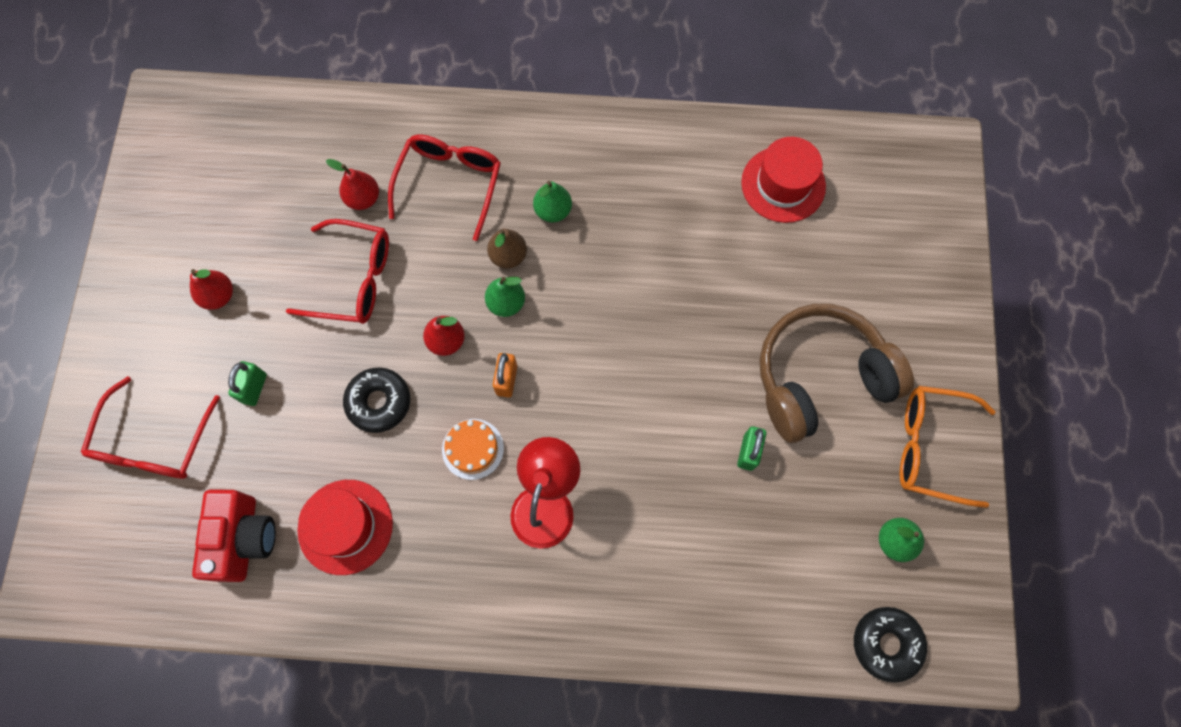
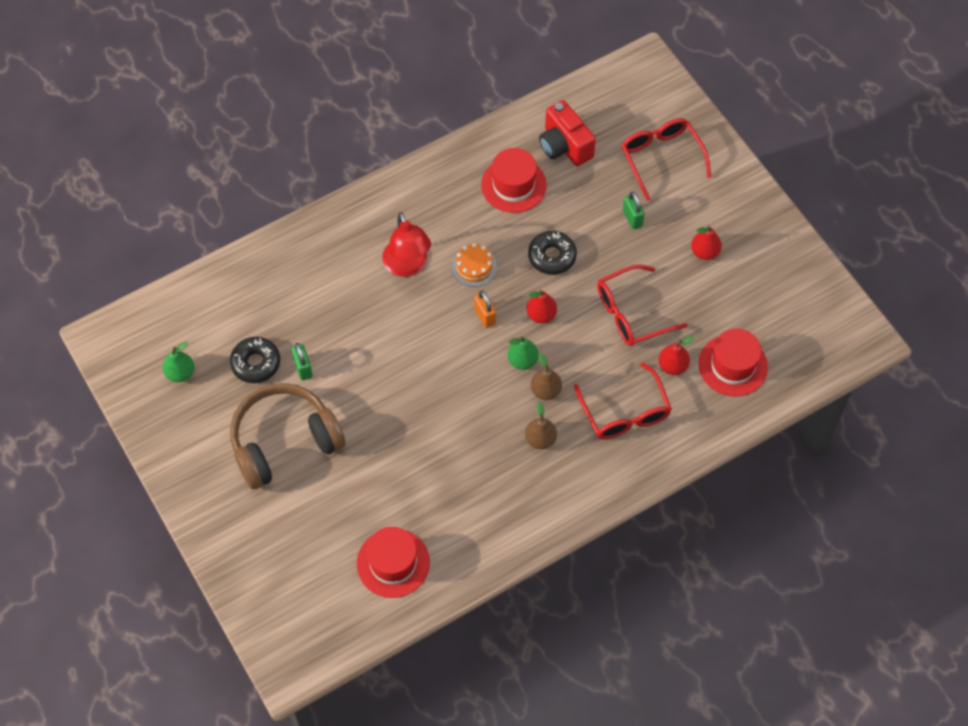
camera: 145 degrees right, 10 degrees down
green pear [533,181,572,223] -> brown pear [525,401,557,449]
brown headphones [759,304,914,443] -> brown headphones turned 150 degrees counterclockwise [230,383,346,489]
black donut [854,607,927,683] -> black donut moved to [230,337,280,383]
orange glasses [900,386,995,508] -> none
none -> red hat [698,329,768,397]

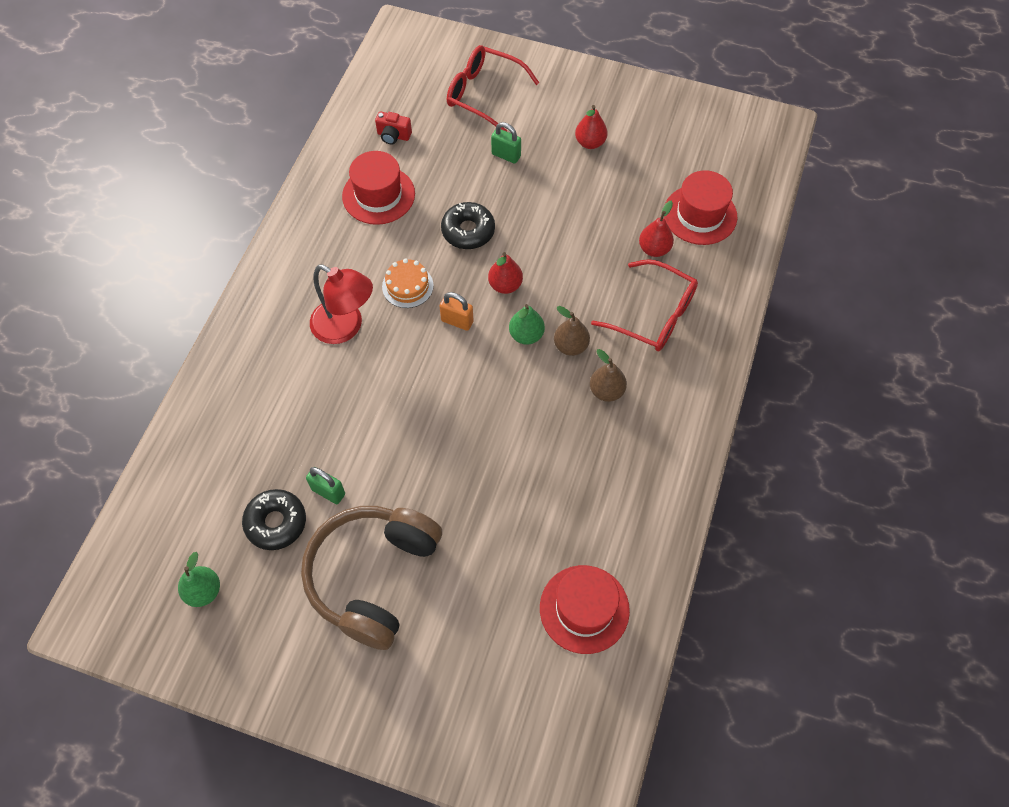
camera: 40 degrees left, 0 degrees up
red camera [539,100,596,166] -> red camera [375,111,412,145], size x0.54
red glasses [597,265,687,346] -> none

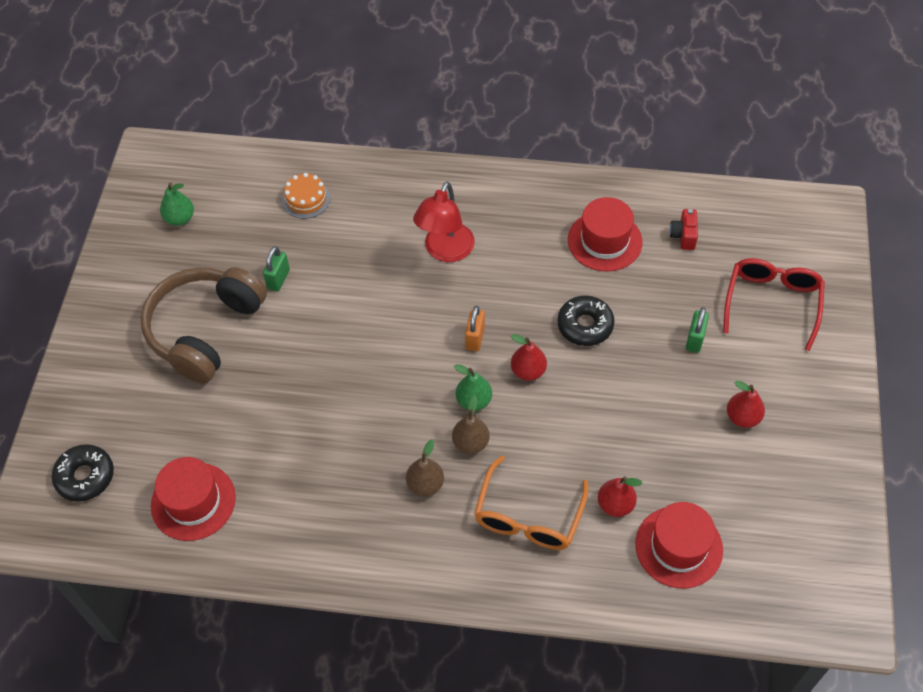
camera: 80 degrees right, 5 degrees down
black donut [242,489,306,550] -> black donut moved to [51,444,114,502]
brown headphones [301,506,442,650] -> brown headphones turned 75 degrees counterclockwise [140,267,267,383]
orange cake [382,259,434,308] -> orange cake moved to [282,173,331,219]
red glasses [591,259,698,351] -> orange glasses [474,455,588,550]

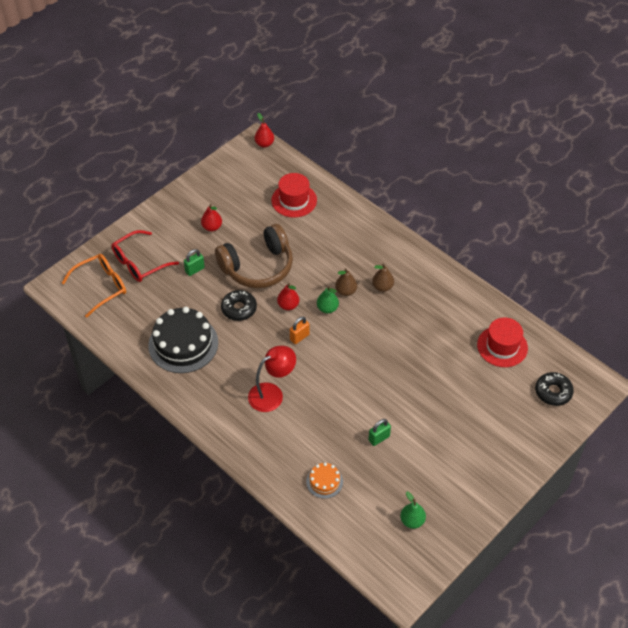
camera: 145 degrees left, 5 degrees down
brown headphones [140,267,267,383] -> brown headphones moved to [215,224,293,288]
orange glasses [474,455,588,550] -> orange glasses moved to [62,254,126,318]
red hat [568,197,643,272] -> black cake [148,307,218,373]
red pear [598,476,642,517] -> red pear moved to [255,113,274,148]
red camera [670,209,698,250] -> none

